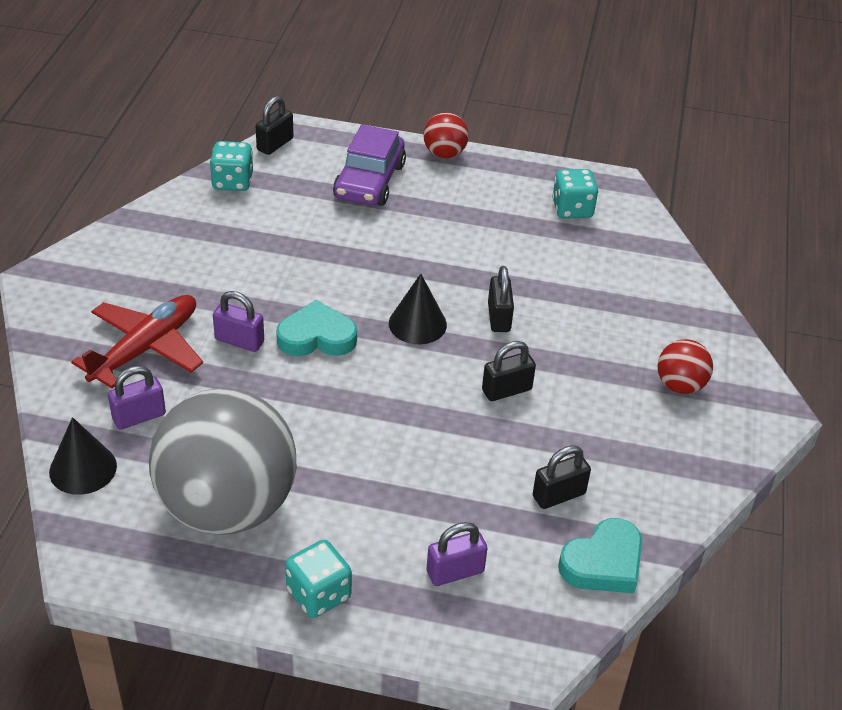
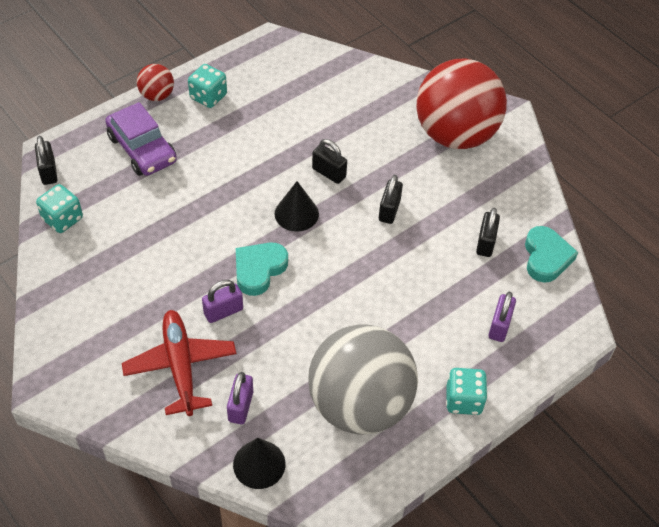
camera: 50 degrees left, 10 degrees up
turquoise dice [552,169,598,219] -> turquoise dice moved to [188,64,227,108]
red ball [658,339,713,394] -> red ball [416,58,507,149], size x2.34

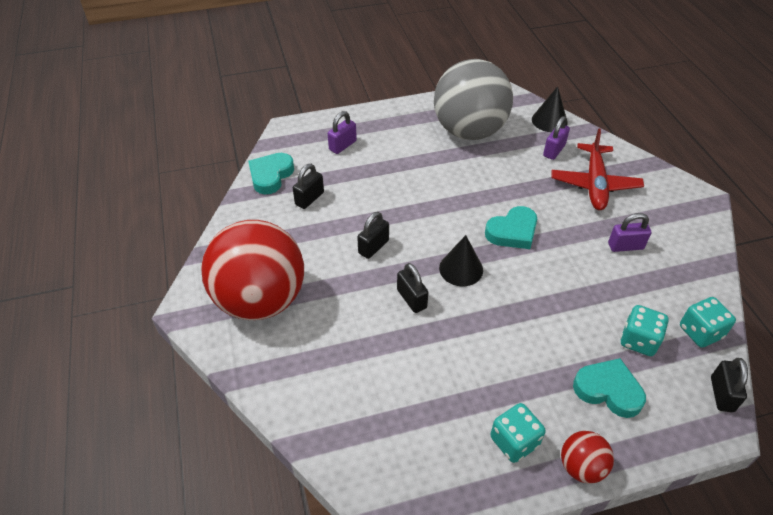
camera: 155 degrees left, 5 degrees down
purple car [106,102,177,176] -> turquoise heart [573,358,646,418]
purple padlock [202,280,243,323] -> purple padlock moved to [608,213,651,252]
turquoise dice [446,368,488,415] -> turquoise dice moved to [620,305,669,356]

